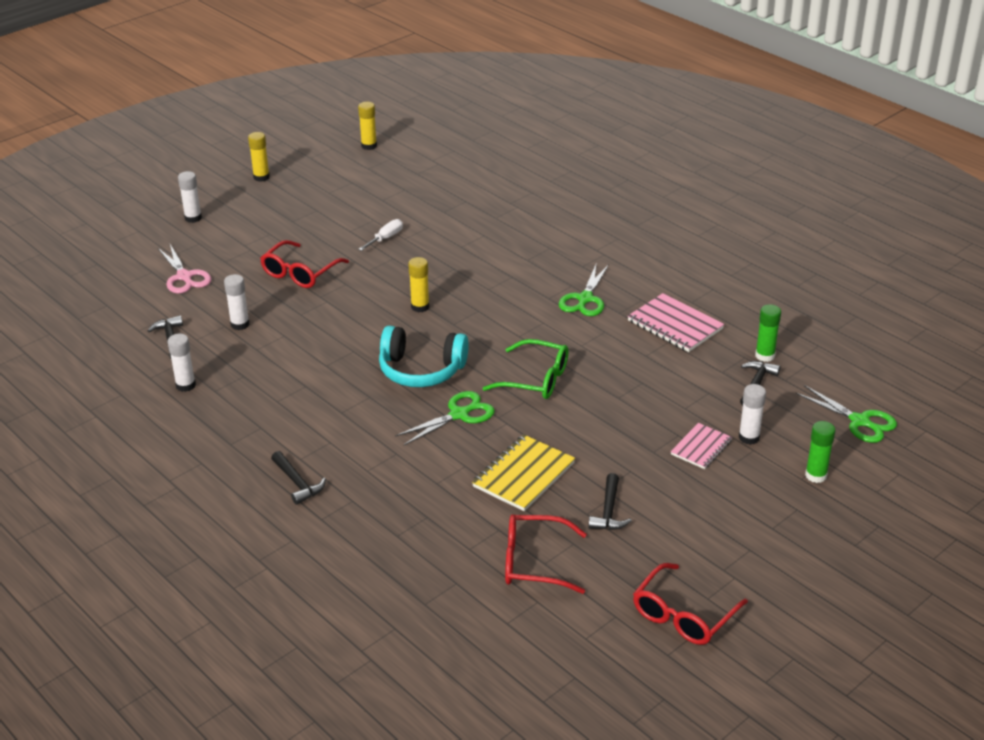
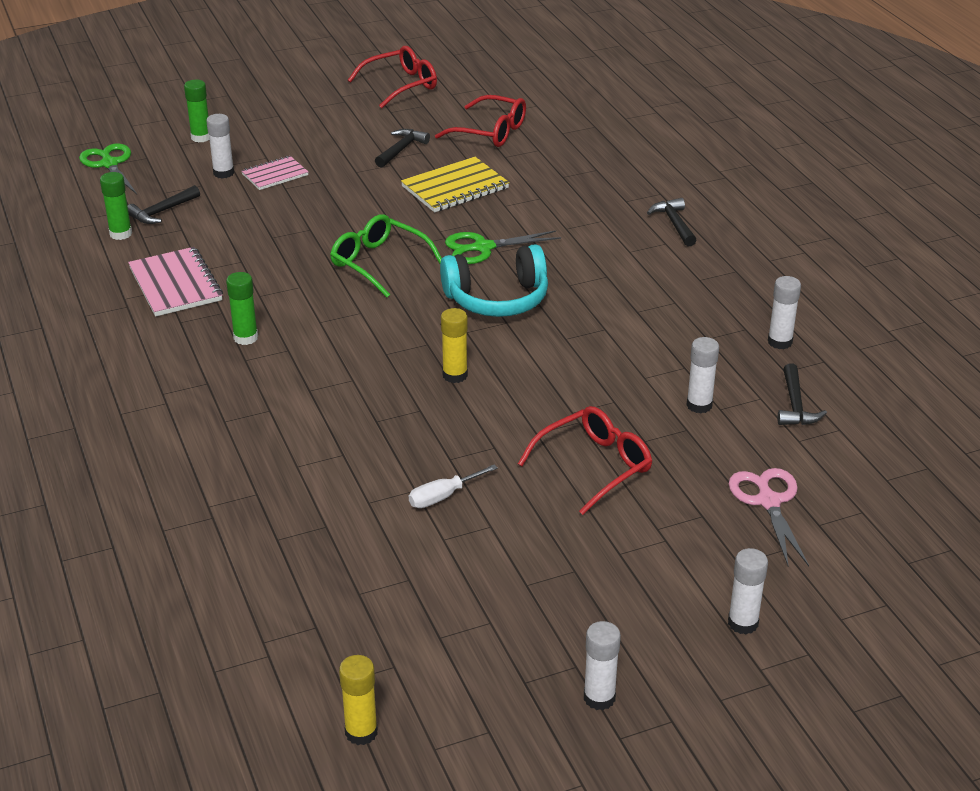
camera: 160 degrees left, 0 degrees up
yellow glue stick [248,132,270,182] -> white glue stick [584,621,621,710]
turquoise headphones [379,326,469,387] -> turquoise headphones turned 135 degrees clockwise [440,244,548,317]
green scissors [558,264,609,316] -> green glue stick [226,272,258,345]

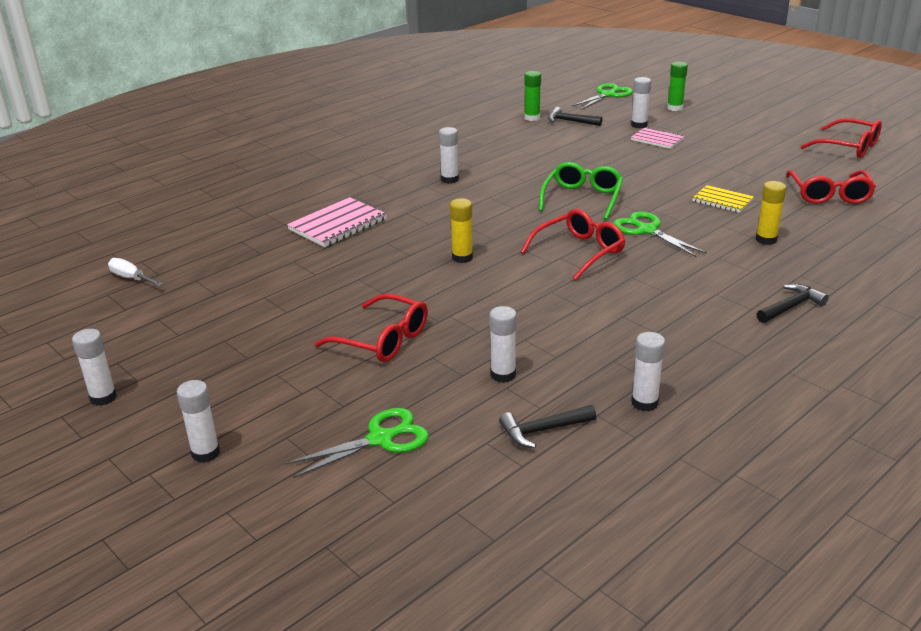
camera: 70 degrees right, 5 degrees down
pink notebook [128,247,223,317] -> pink notebook moved to [287,197,387,247]
green glue stick [226,272,258,345] -> white glue stick [439,127,459,184]
yellow glue stick [339,655,378,745] -> yellow glue stick moved to [756,181,786,245]
black hammer [375,129,430,168] -> none
yellow notebook [401,157,510,212] -> yellow notebook [692,185,754,213], size x0.63
white screwdriver [409,464,498,508] -> white screwdriver moved to [108,258,163,286]
turquoise headphones [440,244,548,317] -> red glasses [521,209,625,280]
pink scissors [729,468,809,566] -> green scissors [285,408,429,478]

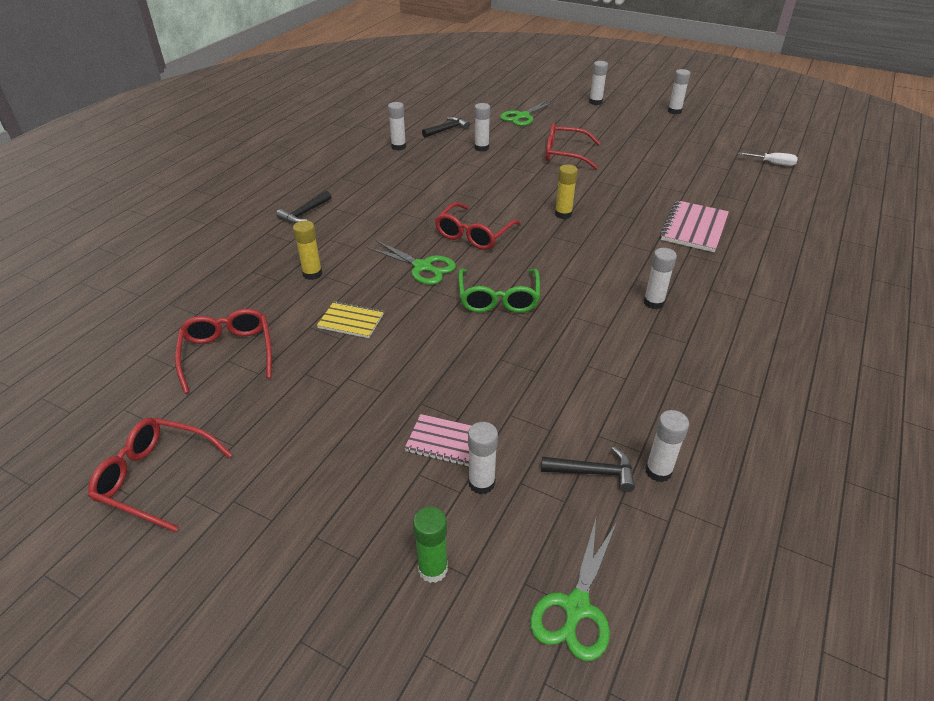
camera: 160 degrees right, 10 degrees up
green glue stick [524,71,541,121] -> white glue stick [645,410,689,482]

